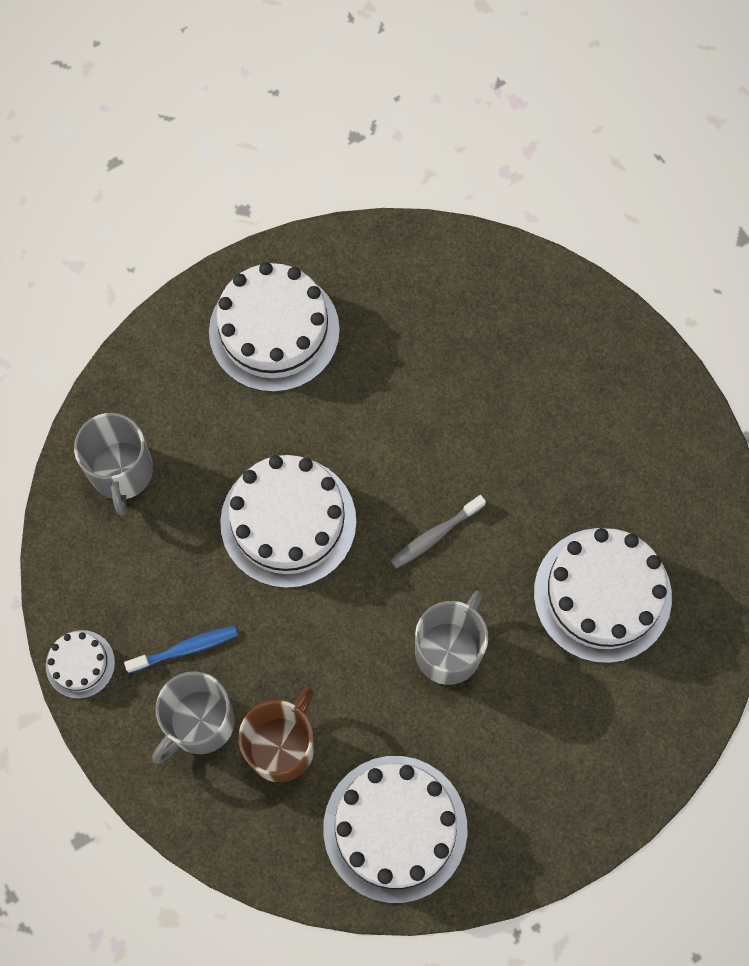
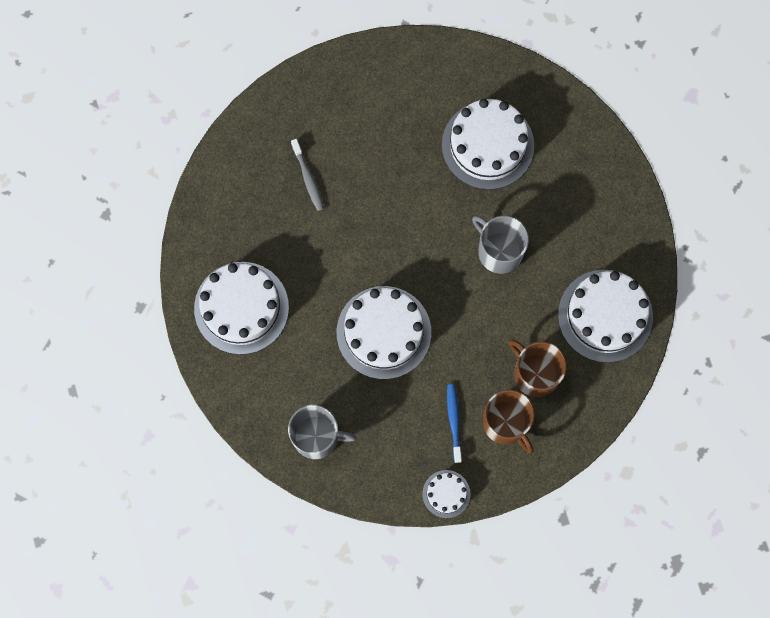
camera: 75 degrees left, 5 degrees up
grey mug [152,671,235,764] -> brown mug [483,390,535,454]
grey toothbrush [390,495,486,569] -> grey toothbrush moved to [291,139,324,211]

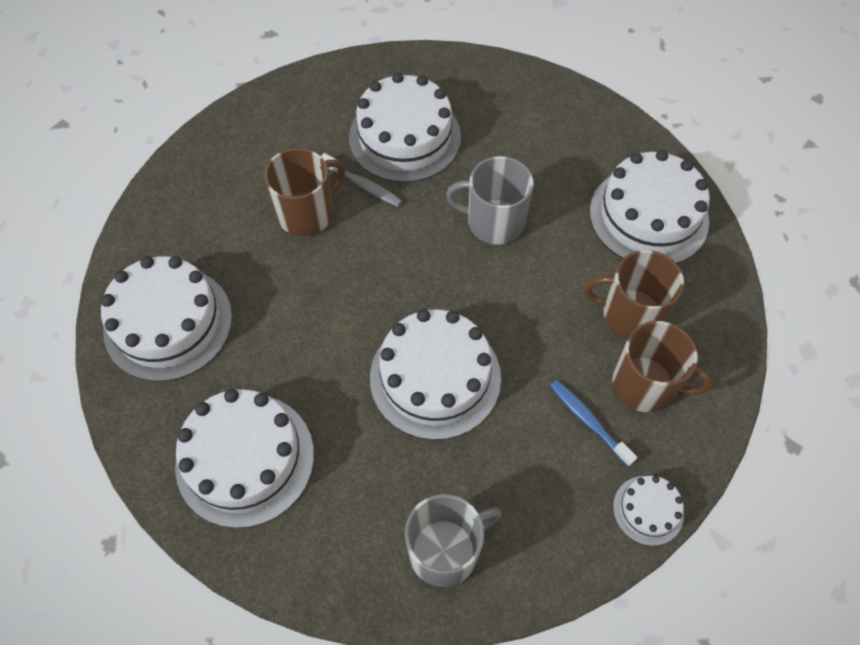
camera: 35 degrees left, 15 degrees down
grey toothbrush [291,139,324,211] -> grey toothbrush moved to [321,153,402,207]
none -> white cake [101,256,232,382]
none -> brown mug [264,148,345,236]

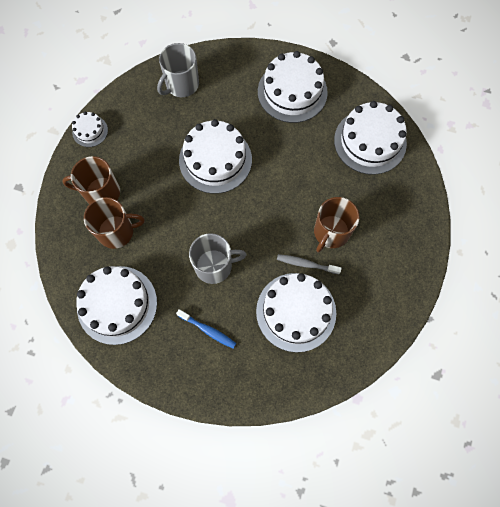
camera: 160 degrees right, 10 degrees up
blue toothbrush [550,380,637,466] -> blue toothbrush moved to [176,309,236,349]

